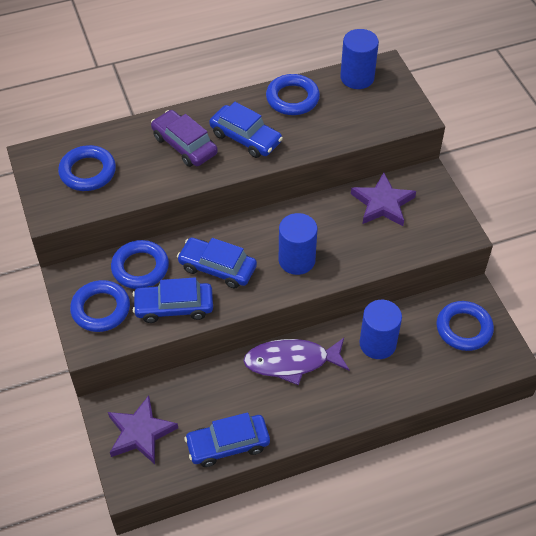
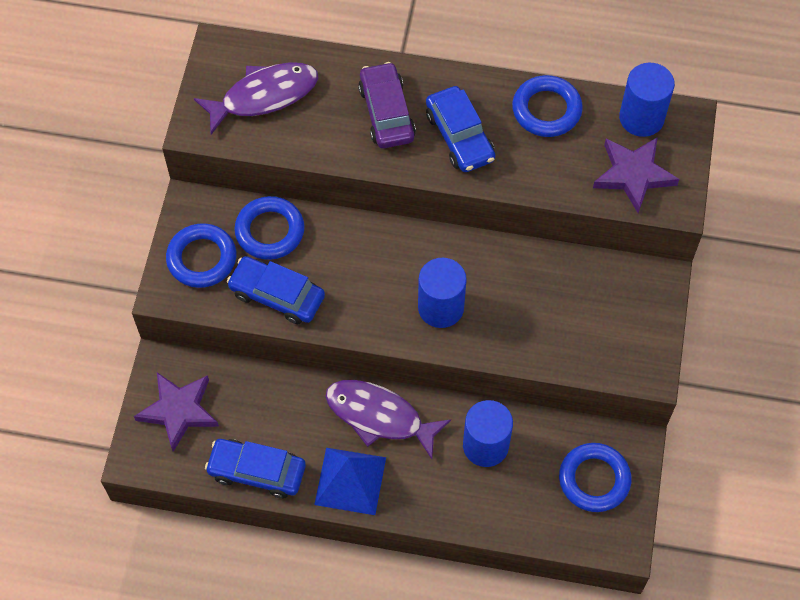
camera: 30 degrees right, 10 degrees up
blue ring [58,145,116,191] -> purple fish [194,62,319,134]
blue car [177,238,257,288] -> none
purple star [351,172,416,226] -> purple star moved to [593,137,679,213]
none -> blue pyramid [314,448,386,515]

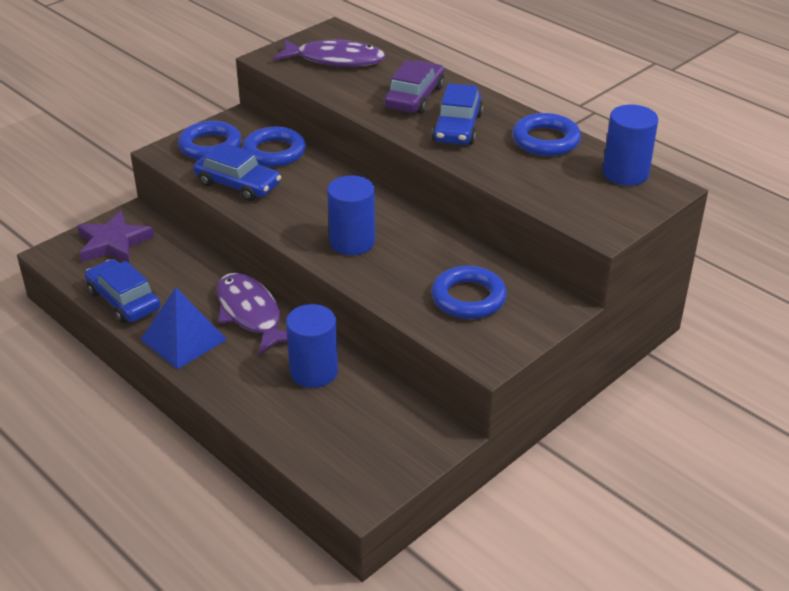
camera: 35 degrees right, 25 degrees down
blue car [227,256,325,324] -> blue car turned 150 degrees clockwise [194,142,281,201]
blue ring [559,443,631,512] -> blue ring moved to [431,266,507,319]
purple star [593,137,679,213] -> none

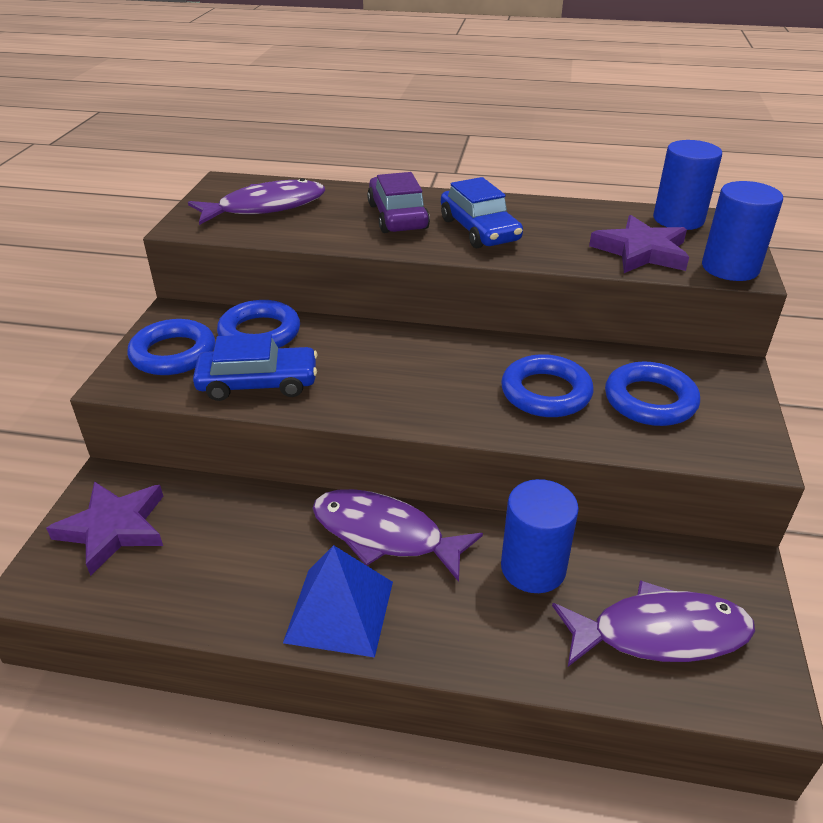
camera: 35 degrees left, 0 degrees up
blue car [85,259,160,323] -> none
blue cylinder [327,175,375,255] -> blue cylinder moved to [702,181,783,281]
blue ring [512,113,581,156] -> blue ring moved to [501,354,593,417]
none -> purple fish [552,580,755,667]
none -> purple star [589,215,689,273]

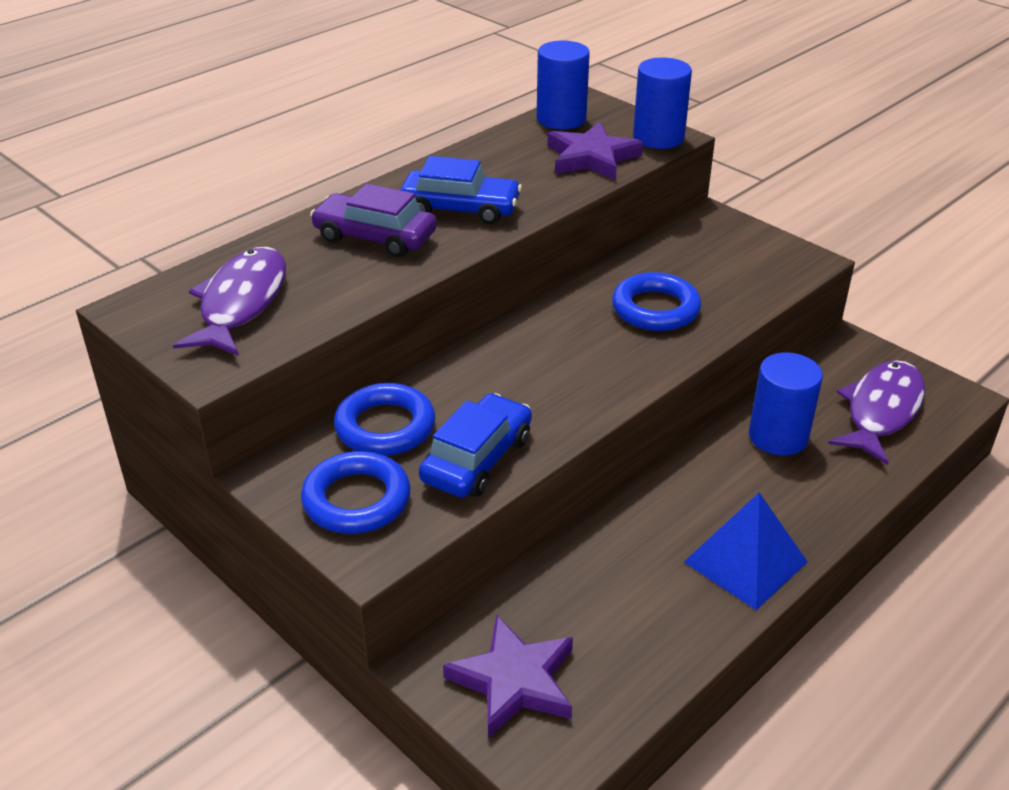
camera: 55 degrees left, 0 degrees up
purple fish [312,489,483,582] -> none
blue ring [605,362,700,426] -> none

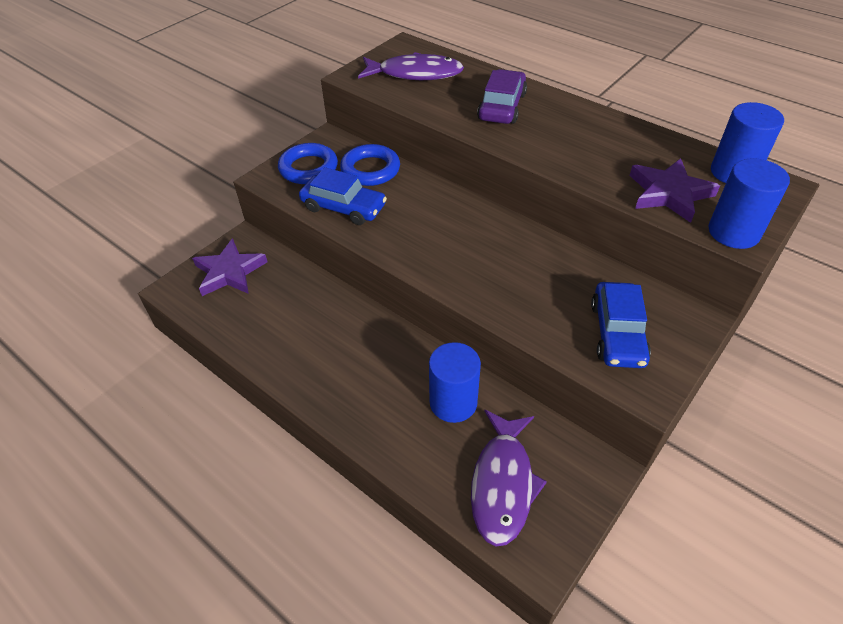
camera: 85 degrees right, 10 degrees up
blue car [400,156,522,224] -> blue car moved to [591,282,651,368]
blue ring [612,272,701,331] -> none
blue pyramid [684,493,808,610] -> none
purple fish [828,360,925,465] -> purple fish turned 75 degrees clockwise [471,410,547,546]

